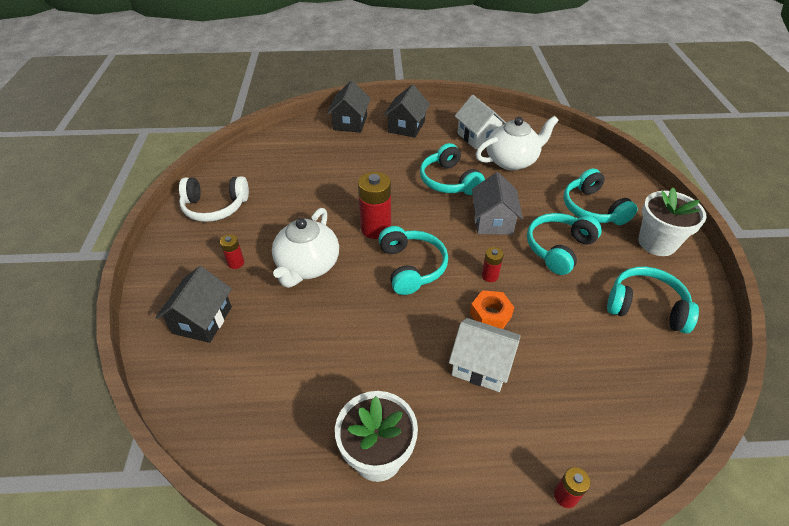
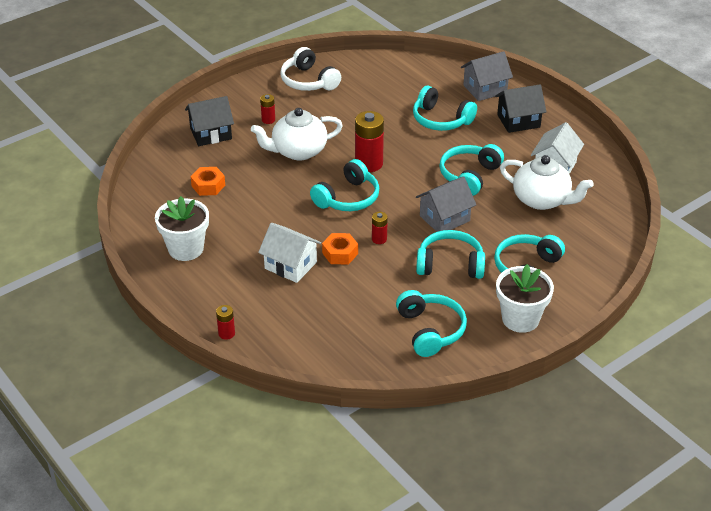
camera: 55 degrees right, 5 degrees down
black house [327,81,371,133] -> grey house [461,51,513,101]
white house [449,318,521,392] -> white house turned 45 degrees counterclockwise [258,223,321,283]
none -> orange nut [191,167,225,196]
none -> turquoise headphones [413,86,477,131]

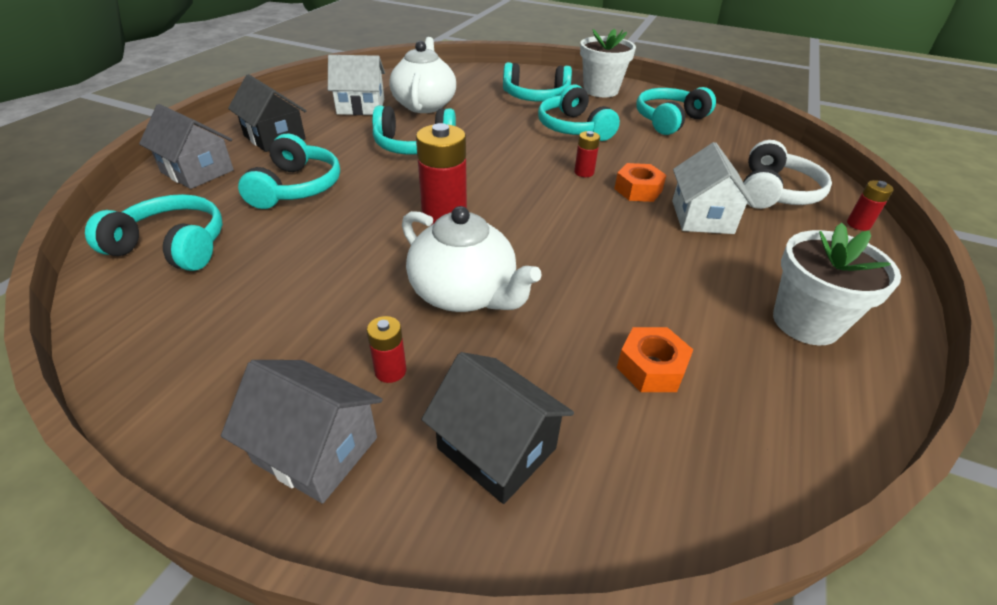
camera: 120 degrees left, 0 degrees up
white headphones [280,47,341,91] -> white headphones moved to [743,140,832,209]
turquoise headphones [310,159,379,211] -> turquoise headphones moved to [85,194,223,271]
grey house [416,176,476,232] -> grey house moved to [221,360,383,504]

